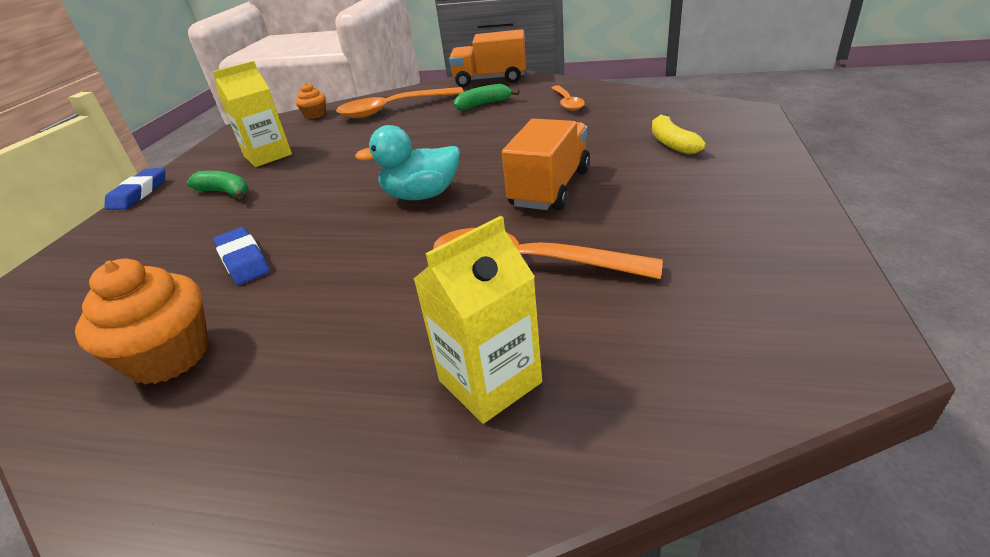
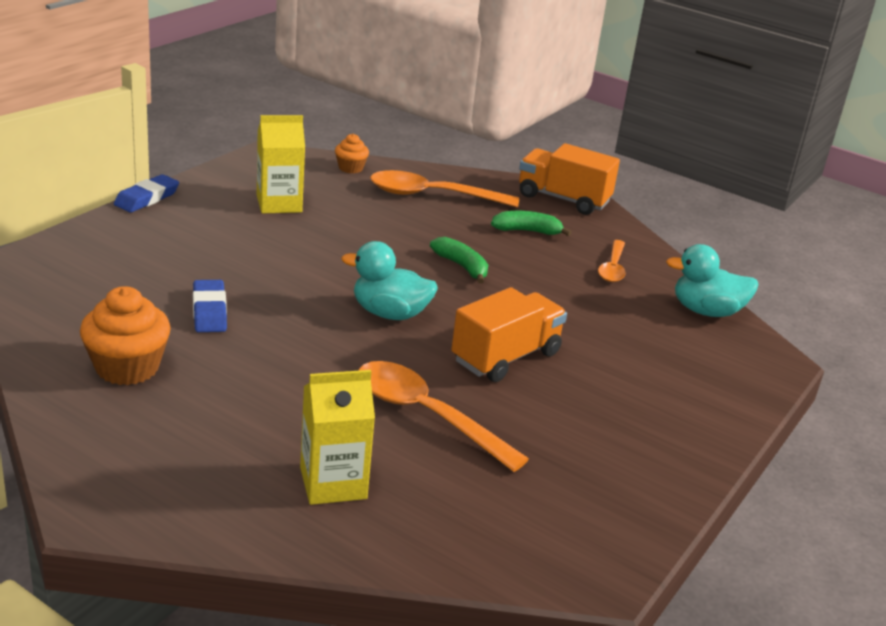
camera: 15 degrees right, 5 degrees down
green banana [187,171,248,199] -> green banana moved to [430,237,488,284]
yellow banana [652,114,706,154] -> none
none -> turquoise duck [666,244,758,317]

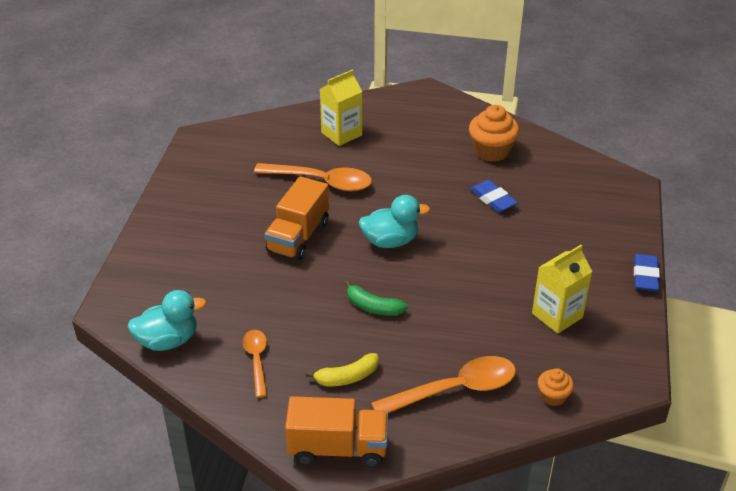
camera: 160 degrees right, 10 degrees up
green banana [491,211,572,236] -> yellow banana [305,353,379,386]

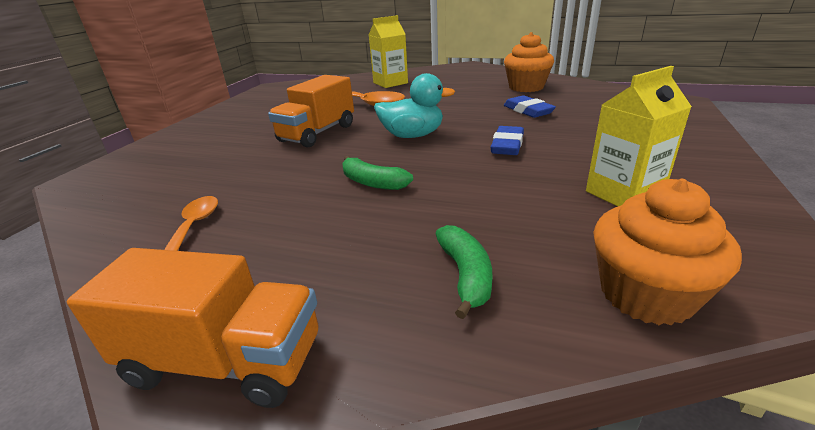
camera: 10 degrees right, 10 degrees down
turquoise duck [127,290,206,351] -> none
yellow banana [305,353,379,386] -> none
orange spoon [371,356,516,413] -> green banana [436,225,492,319]
orange cupcake [538,368,574,406] -> orange cupcake [593,179,742,325], size x1.82
blue eraser [634,254,660,291] -> blue eraser moved to [491,126,524,155]

